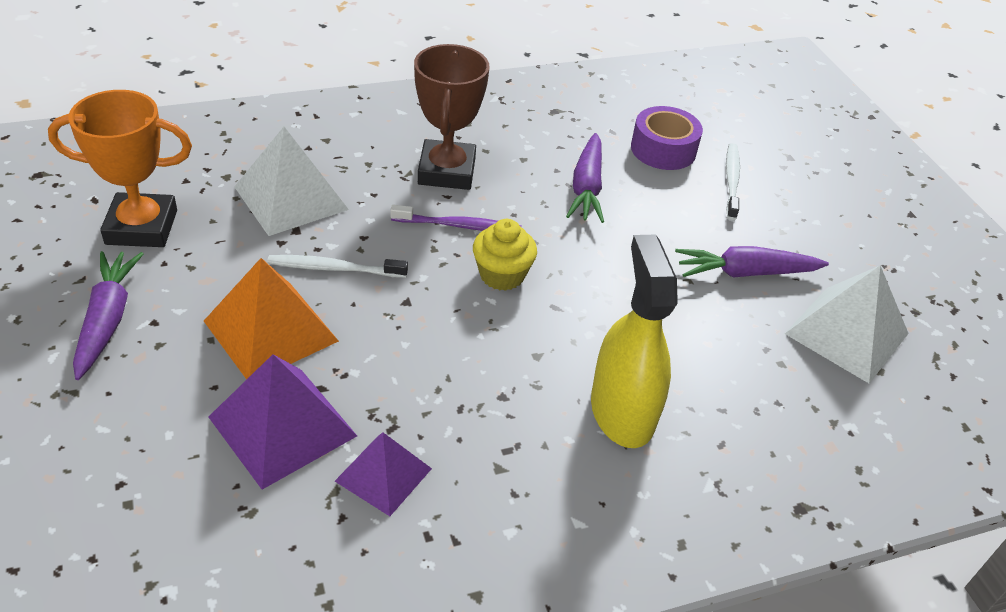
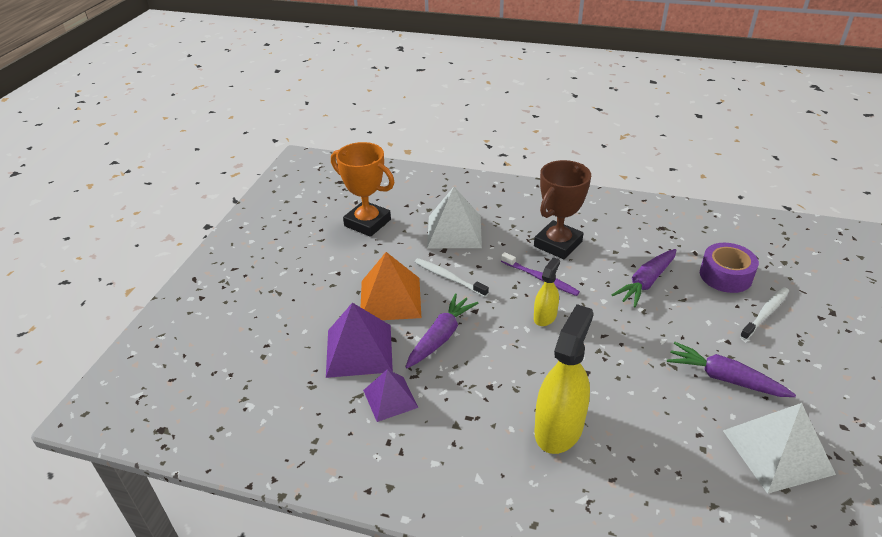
camera: 40 degrees right, 5 degrees down
purple carrot [73,251,144,380] -> purple carrot moved to [406,293,478,368]
yellow cupcake [473,219,537,291] -> yellow spray bottle [534,257,560,326]

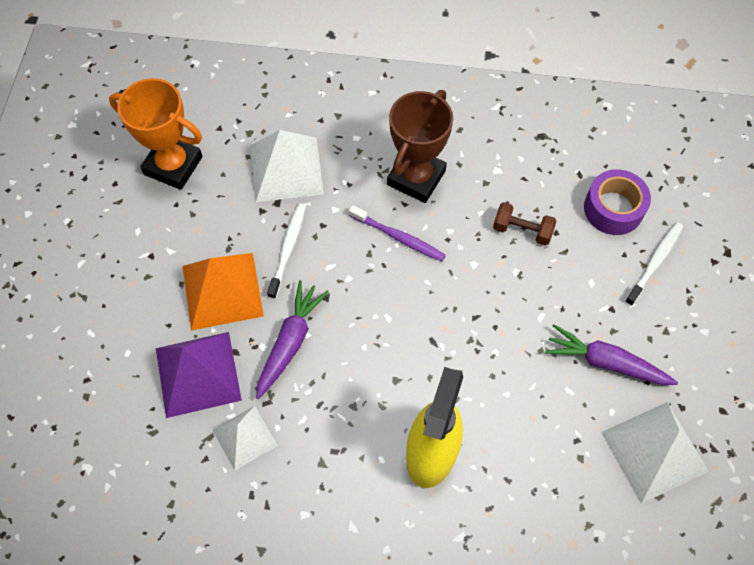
camera: 10 degrees left, 25 degrees up
purple pyramid [363,369,418,422] -> white pyramid [213,406,278,471]
white toothbrush [415,258,489,297] -> white toothbrush turned 75 degrees clockwise [267,203,306,299]
yellow spray bottle [534,257,560,326] -> none
purple carrot [612,249,676,307] -> brown dumbbell [493,202,557,246]

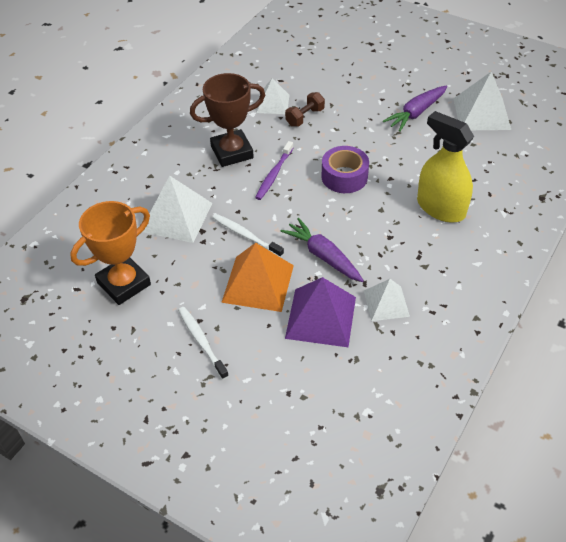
camera: 65 degrees left, 15 degrees down
purple toothbrush [349,205,446,261] -> purple toothbrush turned 150 degrees clockwise [255,141,293,200]
brown trophy [387,90,453,203] -> brown trophy turned 75 degrees counterclockwise [190,73,265,167]
purple tape [584,169,651,235] -> purple tape moved to [322,146,369,193]
white toothbrush [625,222,683,306] -> white toothbrush moved to [178,307,229,380]
none -> white pyramid [256,78,289,114]

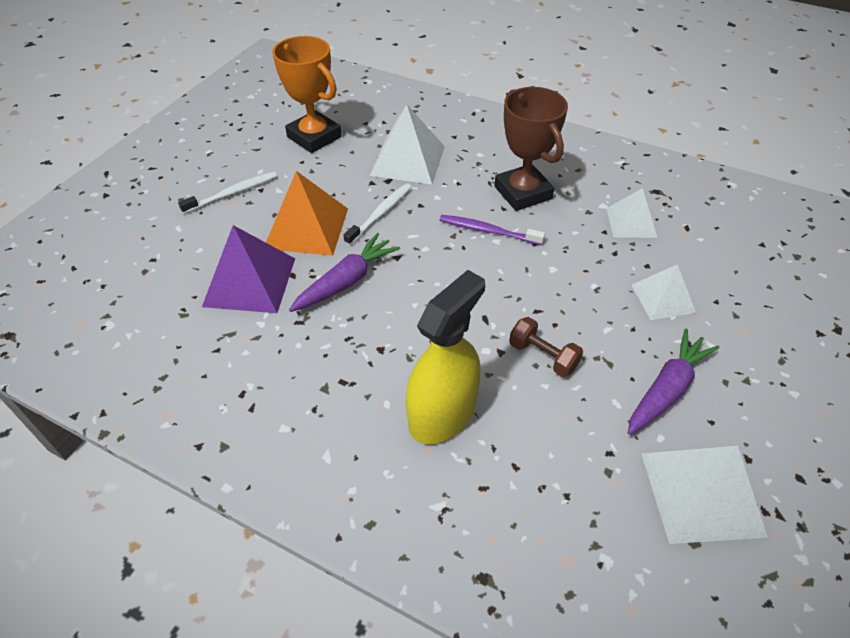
camera: 85 degrees right, 0 degrees up
brown dumbbell [285,92,325,127] -> brown dumbbell moved to [509,317,583,377]
purple tape [322,146,369,193] -> none
white pyramid [364,279,410,321] -> white pyramid moved to [631,264,696,320]
purple carrot [383,85,447,132] -> purple carrot turned 90 degrees clockwise [628,328,720,435]

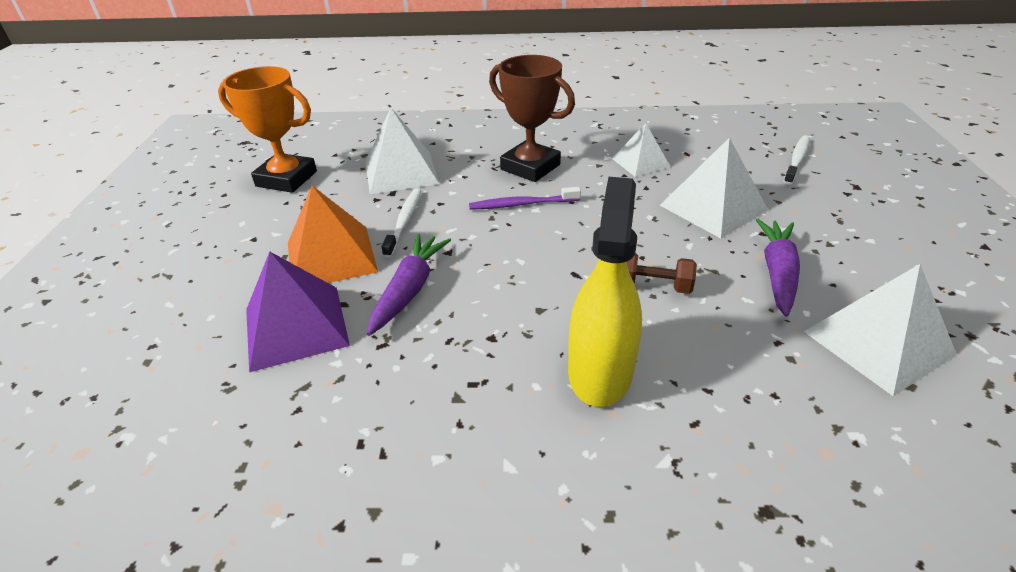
camera: 25 degrees left, 10 degrees down
white toothbrush [178,172,277,214] -> white toothbrush moved to [784,135,810,185]
white pyramid [631,264,696,320] -> white pyramid [660,137,768,238], size x1.60

